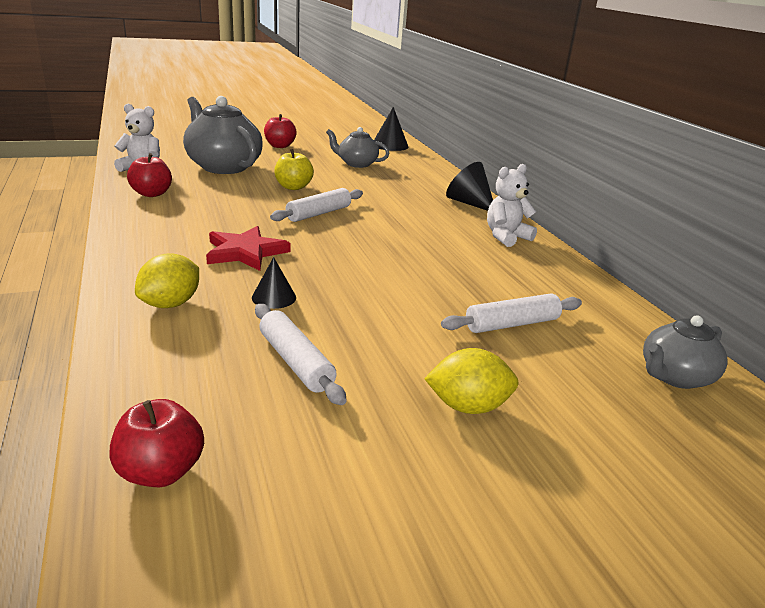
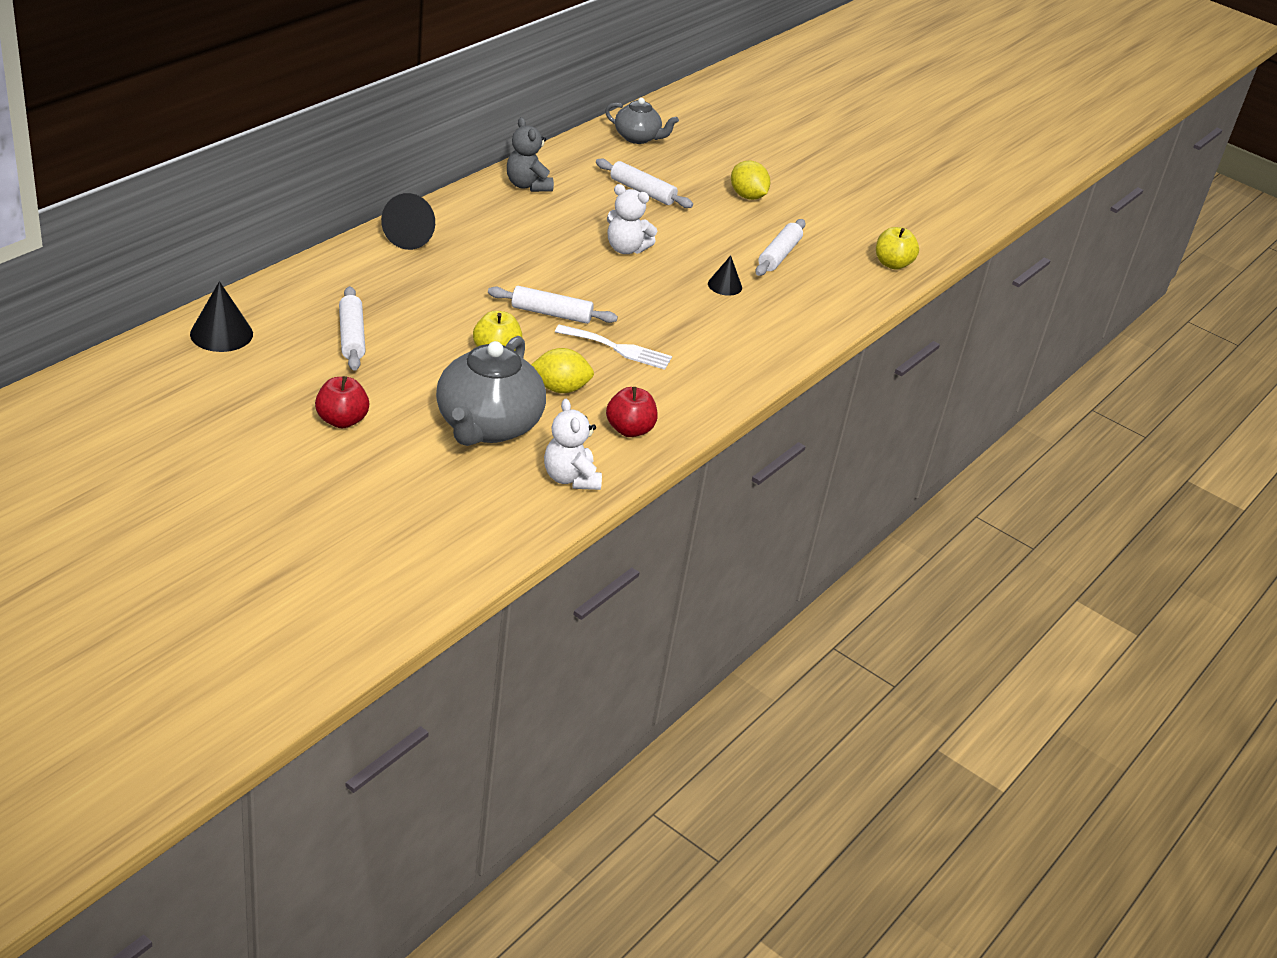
camera: 125 degrees left, 10 degrees up
red apple [109,399,204,487] -> yellow apple [876,227,919,270]
yellow lemon [135,253,199,308] -> yellow lemon moved to [531,348,594,393]
red star [206,226,290,271] -> none
grey teapot [326,127,389,168] -> white rolling pin [339,286,366,371]
white teddy bear [487,164,537,247] -> white teddy bear moved to [607,184,657,254]
none -> grey teddy bear [507,117,554,192]
none -> white fork [555,324,672,370]

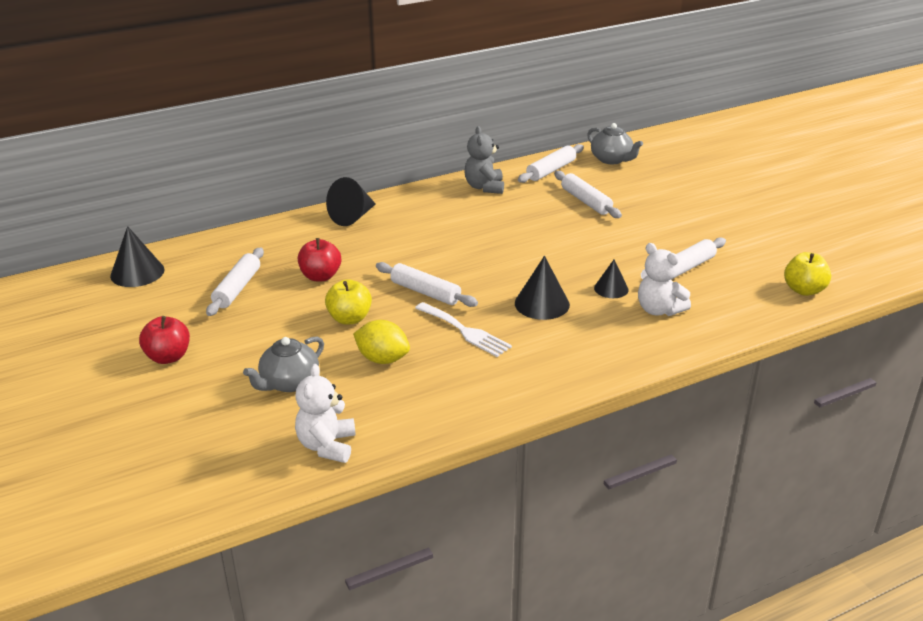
camera: 30 degrees right, 5 degrees down
grey teapot [436,336,546,446] -> grey teapot [243,337,324,392], size x0.57
red apple [606,387,658,437] -> red apple moved to [298,238,341,281]
white teddy bear [607,184,657,254] -> white teddy bear moved to [638,243,691,316]
yellow lemon [731,161,770,200] -> none
none -> black cone [515,256,570,320]
none -> white rolling pin [518,144,584,183]

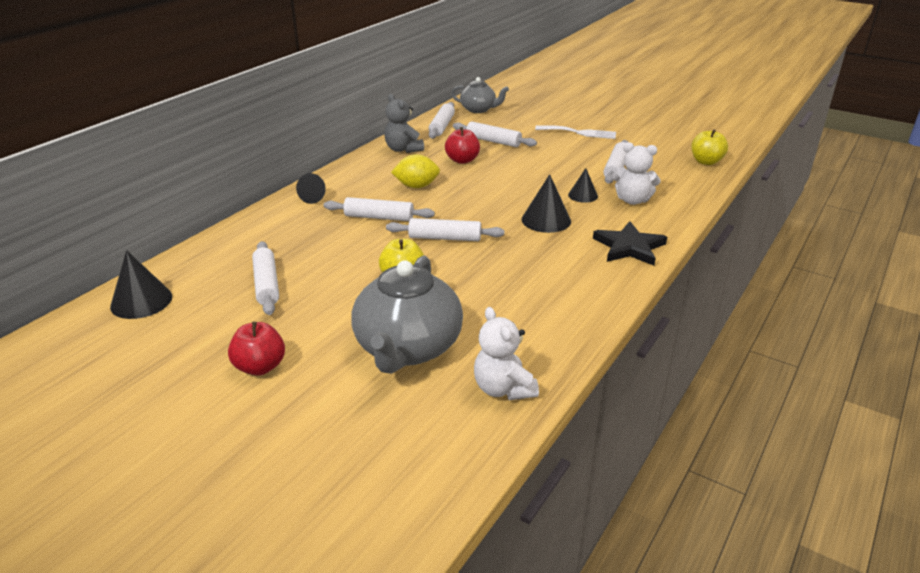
camera: 30 degrees left, 0 degrees up
grey teapot [243,337,324,392] -> grey teapot [351,255,463,374], size x1.76
red apple [298,238,341,281] -> red apple moved to [445,127,480,164]
black cone [326,177,376,226] -> black cone [296,173,326,204], size x0.64
yellow lemon [353,320,410,364] -> yellow lemon moved to [391,154,440,188]
white fork [415,302,512,357] -> white fork moved to [535,125,616,139]
none -> white rolling pin [324,197,435,221]
none -> black star [593,221,667,266]

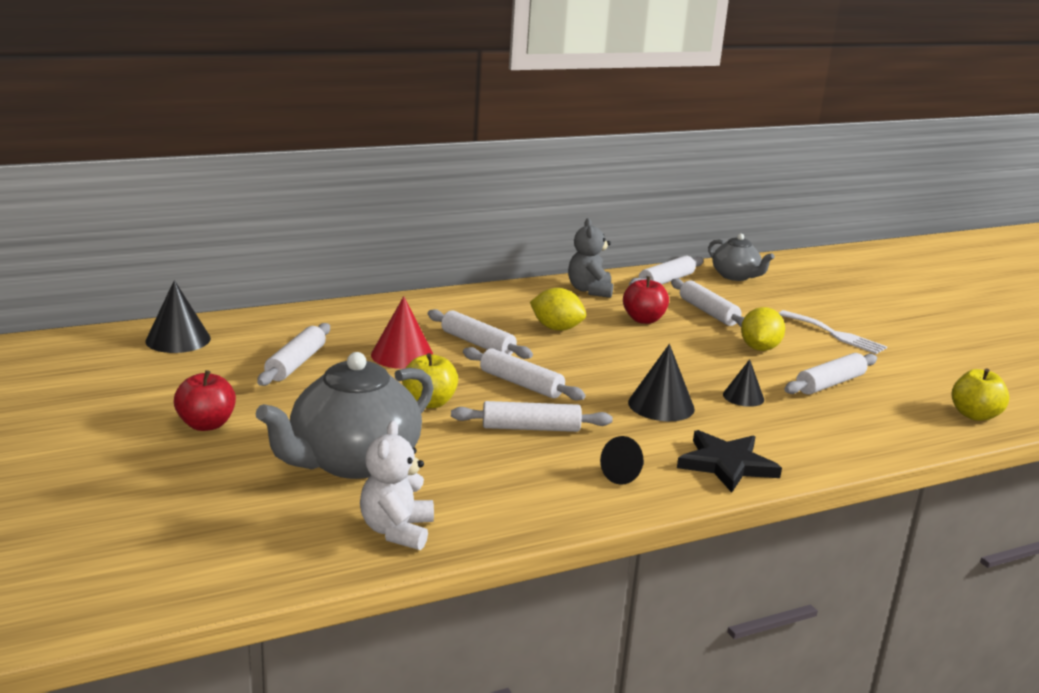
camera: 30 degrees right, 10 degrees down
black cone [296,173,326,204] -> black cone moved to [600,436,644,485]
white teddy bear [612,142,661,205] -> none
none -> red cone [371,296,433,369]
none -> white rolling pin [451,401,613,432]
none -> yellow lemon [741,307,785,351]

